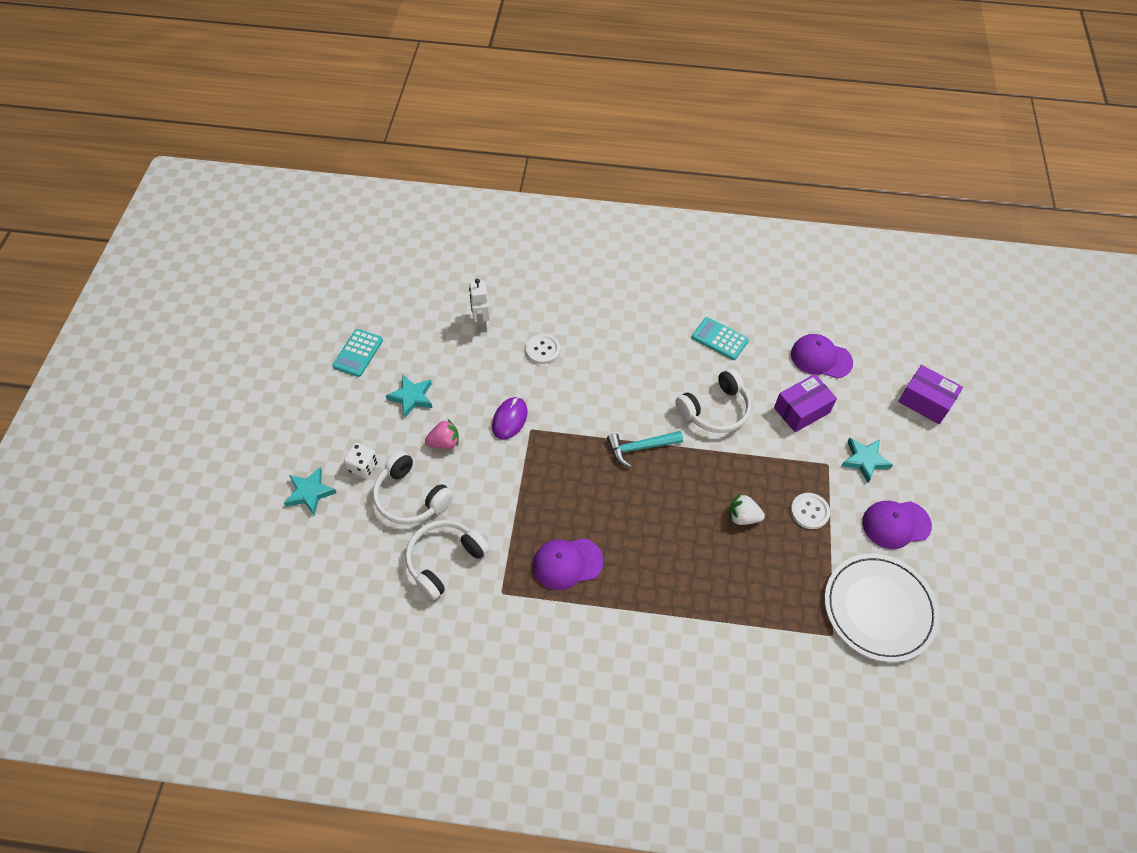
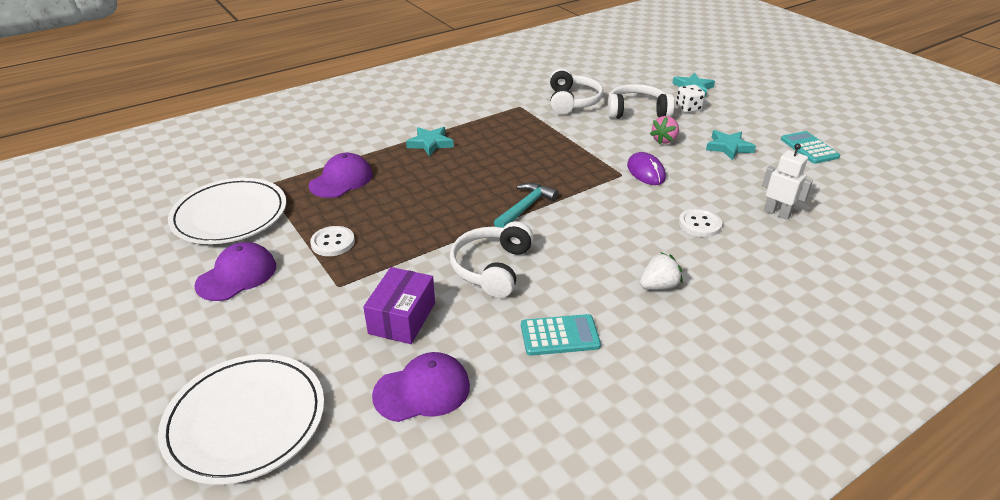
camera: 140 degrees right, 20 degrees down
purple cap [533,538,603,590] -> purple cap moved to [309,153,373,198]
white strawberry [729,494,765,525] -> white strawberry moved to [640,252,682,290]
turquoise star [841,438,893,483] -> turquoise star moved to [406,127,454,157]
purple box [898,365,963,424] -> white plate [158,354,324,485]

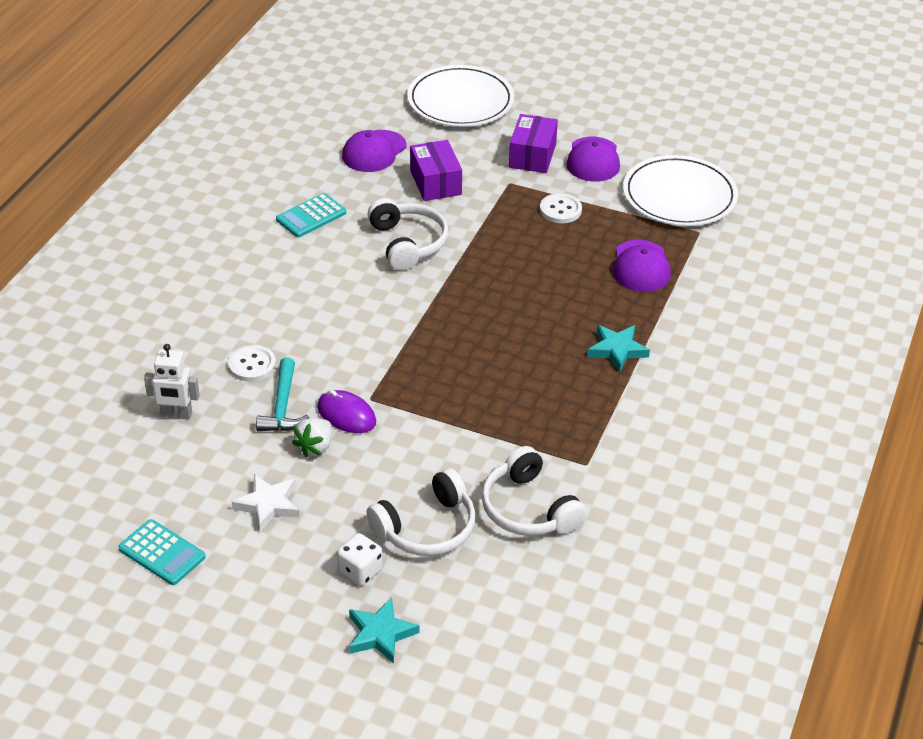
camera: 145 degrees right, 5 degrees up
turquoise hammer [494,183,558,228] -> turquoise hammer moved to [256,357,309,431]
white strawberry [640,252,682,290] -> white strawberry moved to [292,418,332,457]
pink strawberry [650,116,679,145] -> none
turquoise star [706,130,756,161] -> white star [232,474,299,532]
none -> purple box [509,114,558,173]

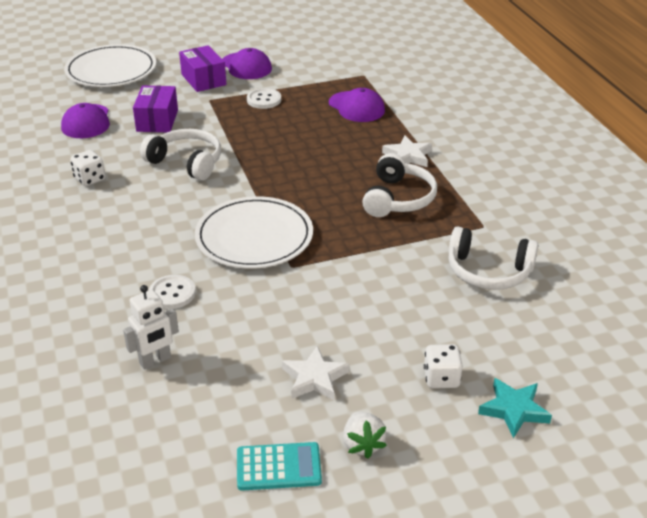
camera: 40 degrees left, 5 degrees down
turquoise hammer [256,357,309,431] -> none
turquoise calculator [276,193,346,237] -> white dice [70,150,106,186]
white strawberry [292,418,332,457] -> white strawberry moved to [343,412,387,459]
purple mouse [317,390,376,433] -> none
white headphones [366,468,475,556] -> white headphones moved to [362,153,437,217]
purple box [410,140,462,201] -> purple box turned 60 degrees clockwise [133,86,178,132]
turquoise star [587,325,650,372] -> white star [382,136,432,167]
white plate [623,155,738,226] -> white plate moved to [195,196,313,269]

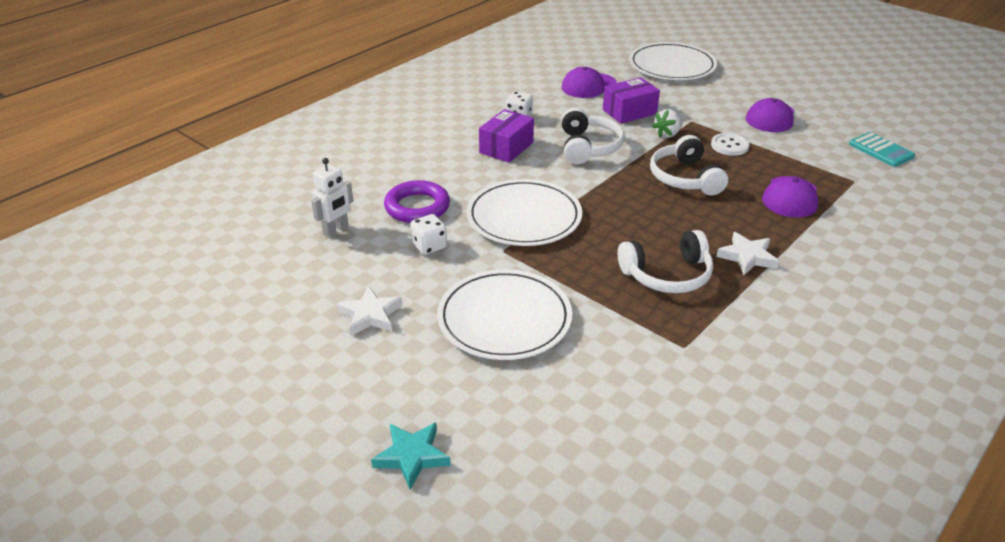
camera: 60 degrees right, 0 degrees up
white robot [123,285,179,370] -> white robot turned 75 degrees counterclockwise [311,158,353,238]
white button [149,275,196,309] -> purple ring [384,180,450,223]
purple box [179,45,226,92] -> purple box moved to [479,109,534,163]
turquoise calculator [237,442,322,491] -> turquoise calculator moved to [849,132,915,167]
white strawberry [343,412,387,459] -> white strawberry moved to [652,109,683,138]
white dice [424,344,463,388] -> white dice moved to [410,214,447,255]
white headphones [449,226,538,290] -> white headphones moved to [650,135,728,195]
none -> white plate [437,269,572,360]

